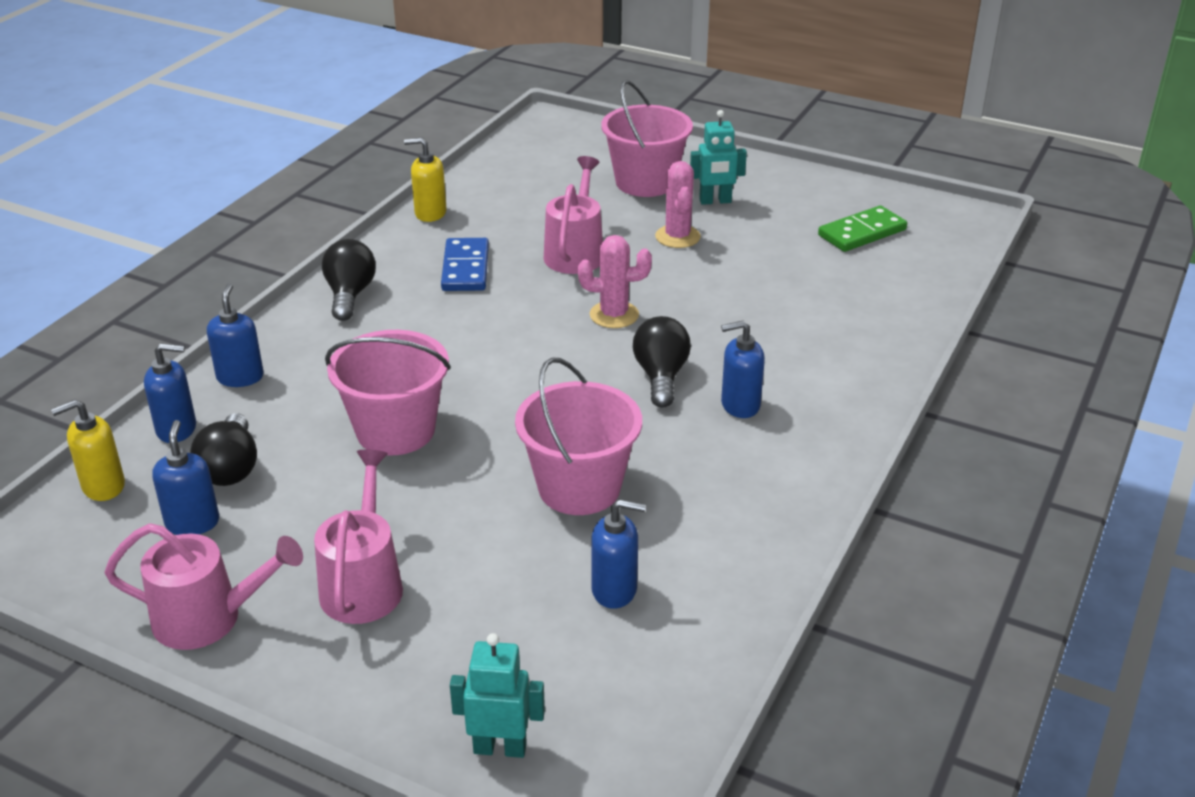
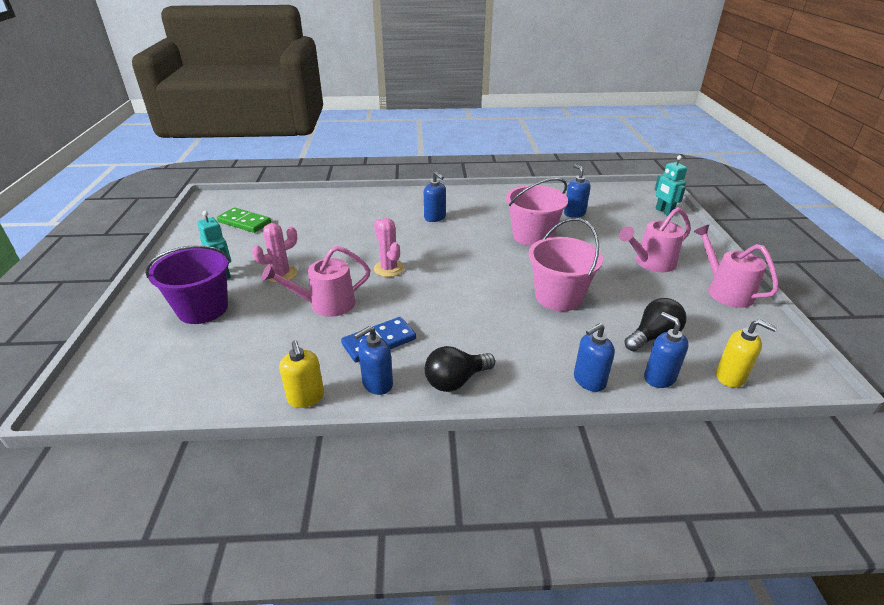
camera: 120 degrees left, 0 degrees up
blue soap dispenser [152,420,219,535] -> blue soap dispenser moved to [354,326,393,395]
pink bucket [601,80,693,197] -> purple bucket [145,245,230,324]
black light bulb [633,316,691,408] -> none

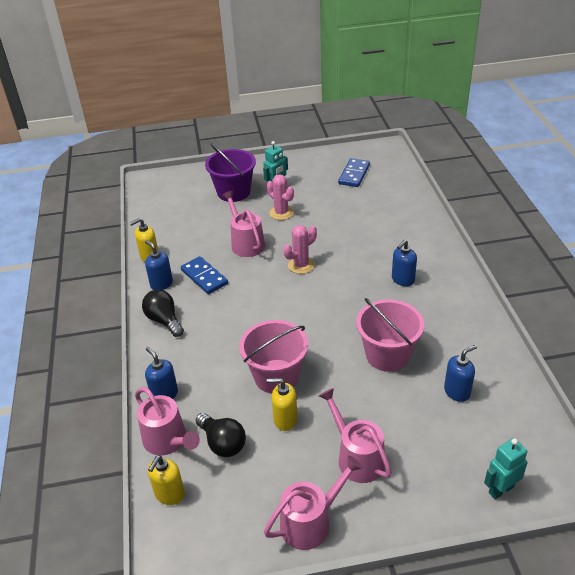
camera: 85 degrees right, 5 degrees up
green domino [217,207,271,233] -> blue domino [338,158,370,187]
blue soap dispenser [644,312,689,388] -> pink watering can [135,387,200,455]
none -> yellow soap dispenser [267,378,297,431]

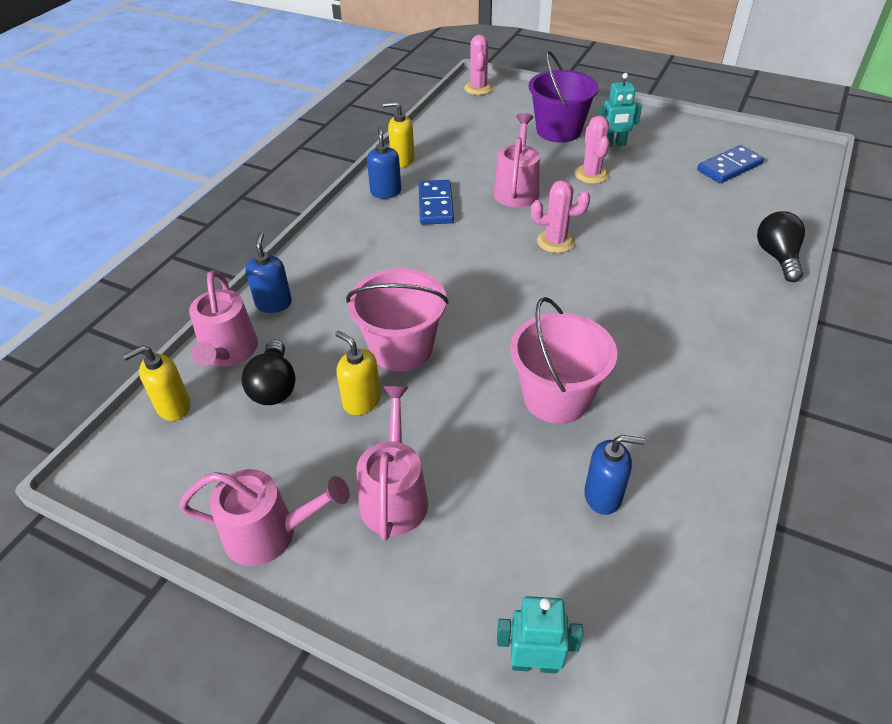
camera: 35 degrees right, 5 degrees up
black light bulb [142,289,184,337] -> black light bulb moved to [757,211,805,282]
blue soap dispenser [392,240,417,286] -> none
none -> pink cactus [464,34,493,95]

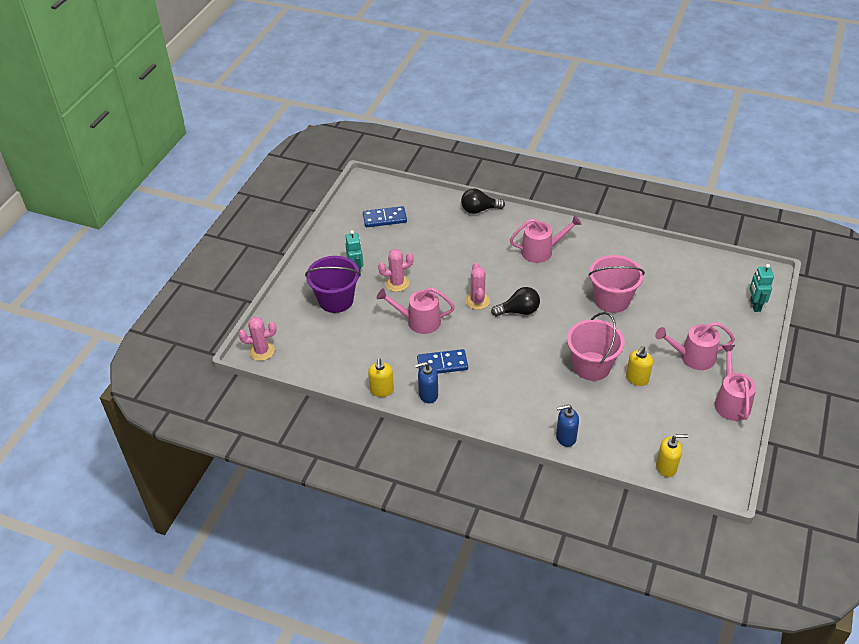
camera: 95 degrees left, 0 degrees up
yellow soap dispenser [123,345,190,421] -> yellow soap dispenser turned 60 degrees counterclockwise [656,434,688,477]
pink watering can [189,270,258,367] -> pink watering can moved to [510,215,582,263]
black light bulb [241,340,296,405] -> black light bulb moved to [491,287,540,316]
blue soap dispenser [584,435,645,515] -> none
blue domino [697,145,764,183] -> blue domino turned 60 degrees counterclockwise [363,206,407,227]

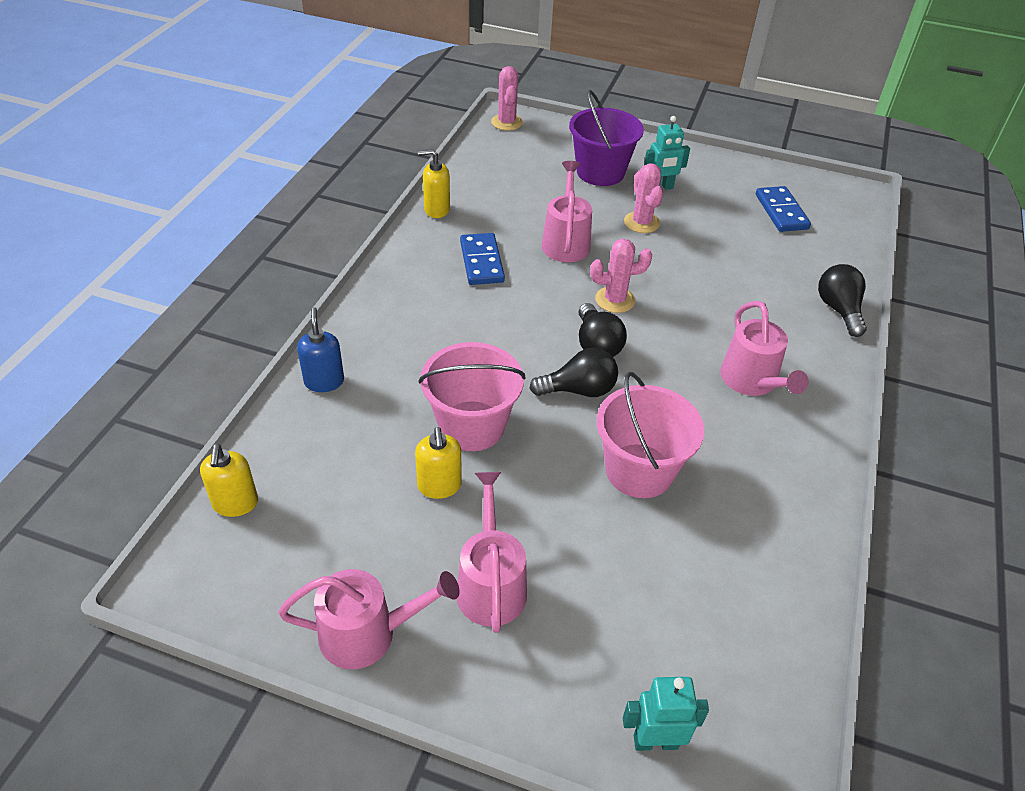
camera: 85 degrees right, 0 degrees up
blue soap dispenser [415,362,438,403] -> none
yellow soap dispenser [626,346,653,386] -> yellow soap dispenser turned 135 degrees counterclockwise [415,427,462,499]
none -> black light bulb [529,348,618,397]

